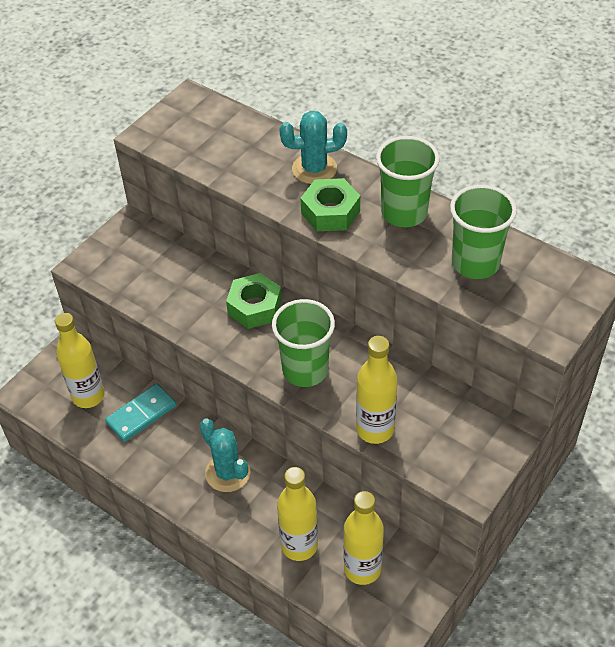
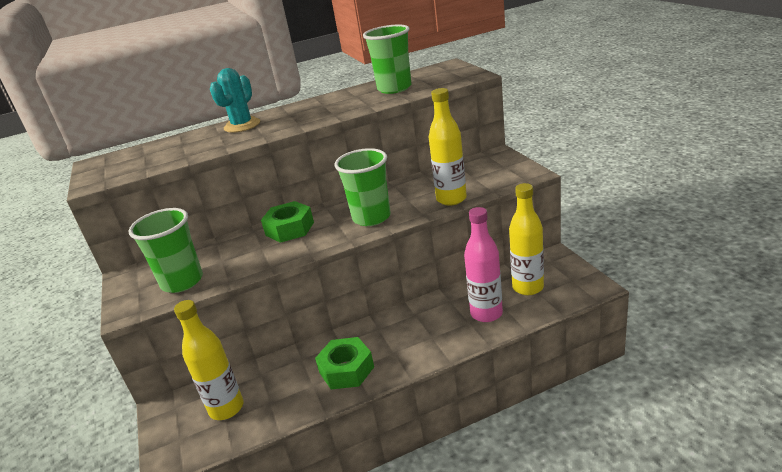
camera: 55 degrees left, 20 degrees down
turquoise domino [105,384,176,442] -> none
turquoise cactus [200,418,250,492] -> none
yellow bottle [277,467,318,561] -> pink bottle [464,207,503,322]
green nut [301,178,360,231] -> green nut moved to [315,337,374,389]
green cup [376,136,440,227] -> green cup moved to [128,208,203,293]

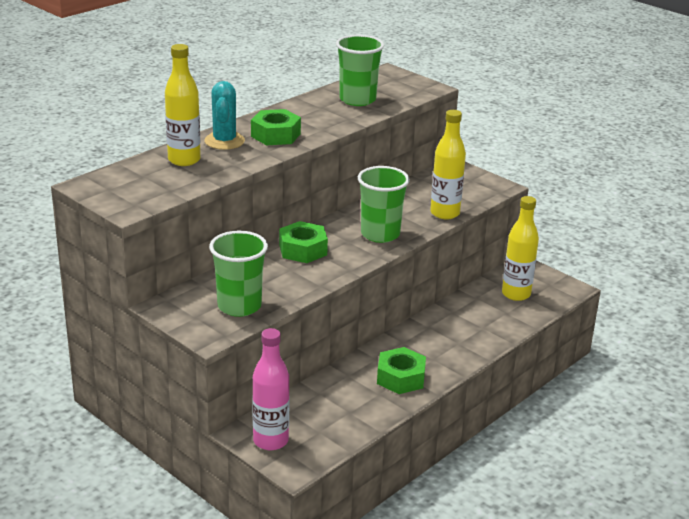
camera: 30 degrees left, 0 degrees up
yellow bottle [174,300,243,420] -> yellow bottle moved to [165,44,201,166]
pink bottle [464,207,503,322] -> pink bottle moved to [252,328,290,450]
none -> green nut [251,109,301,145]

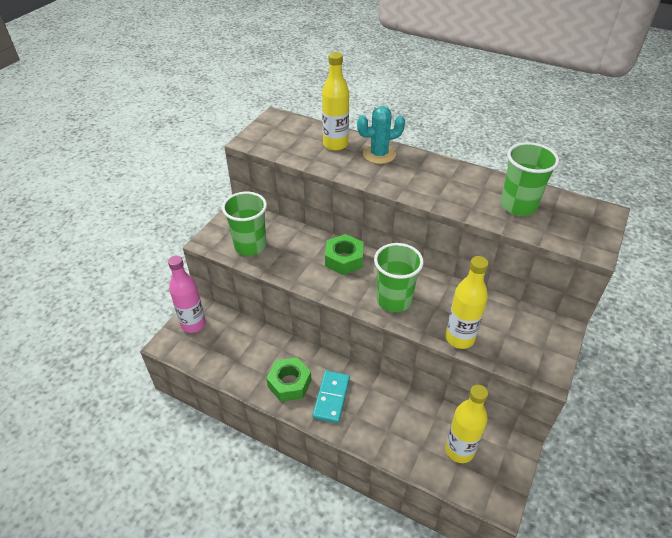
camera: 75 degrees right, 15 degrees up
green nut [251,109,301,145] -> none
none -> turquoise domino [313,371,350,423]

